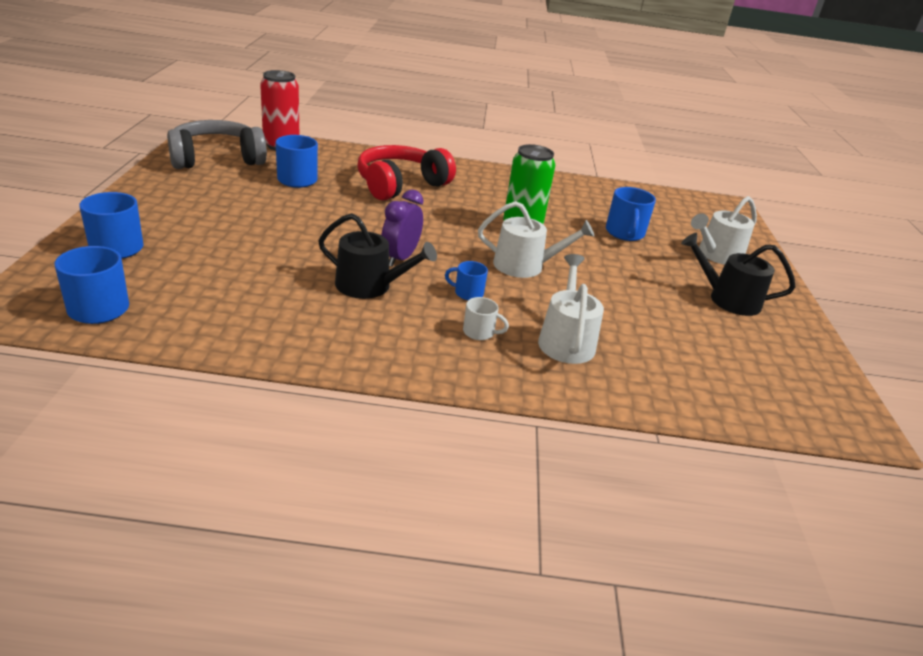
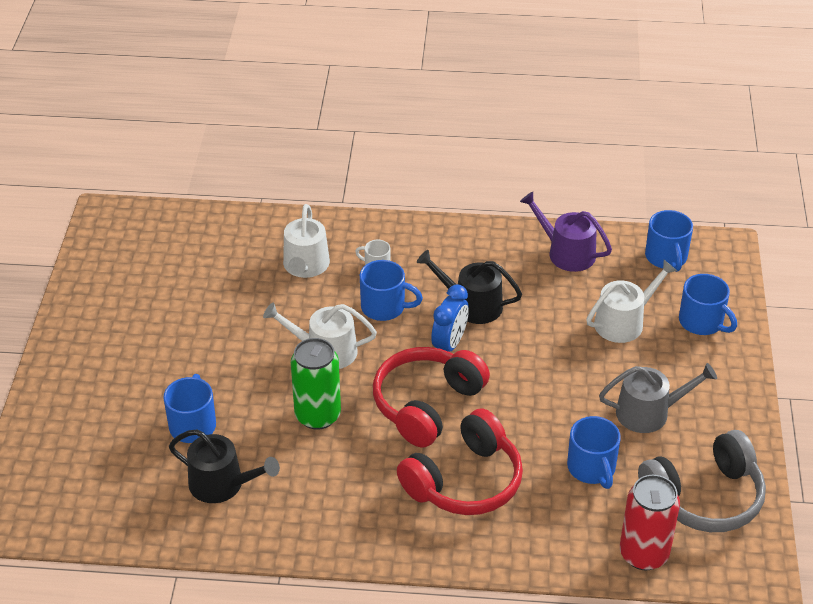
camera: 175 degrees left, 10 degrees up
purple clock [381,190,423,267] -> blue clock [431,284,469,352]
blue mug [445,261,488,300] -> blue mug [360,260,423,321], size x1.69
black watering can [681,233,796,316] -> black watering can moved to [169,430,280,503]
white watering can [691,196,757,265] -> white watering can moved to [586,260,677,343]
none -> red headphones [373,347,490,448]
none -> purple watering can [520,192,612,272]
none -> grey watering can [599,363,717,433]

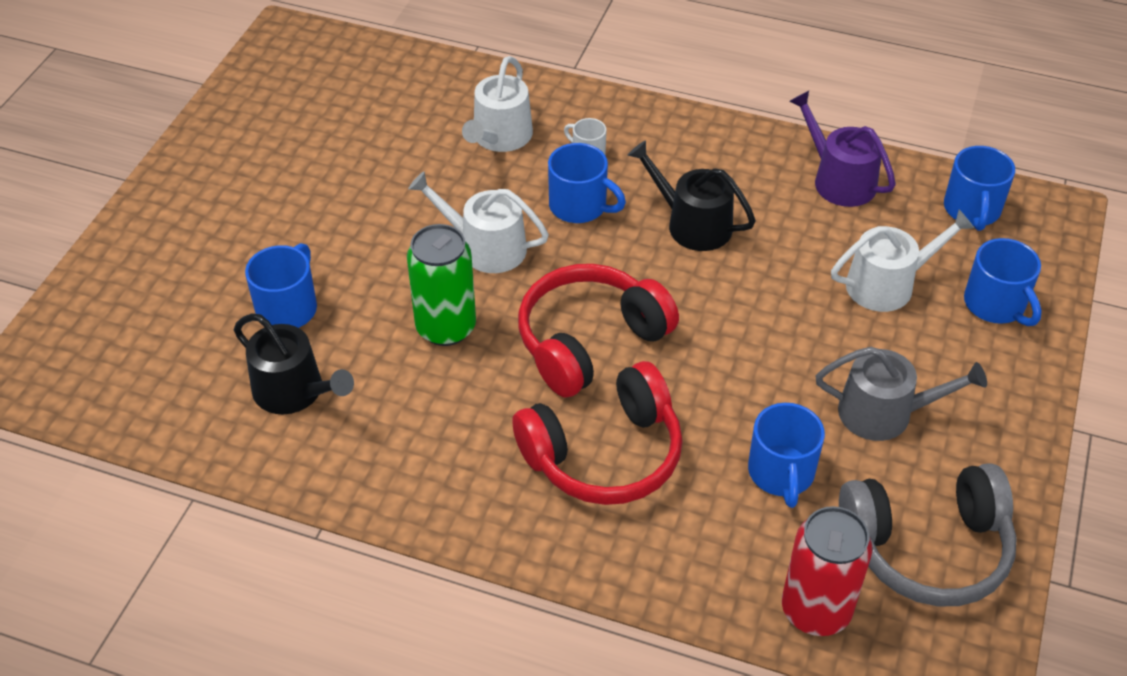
camera: 15 degrees right, 5 degrees up
blue clock [431,284,469,352] -> none

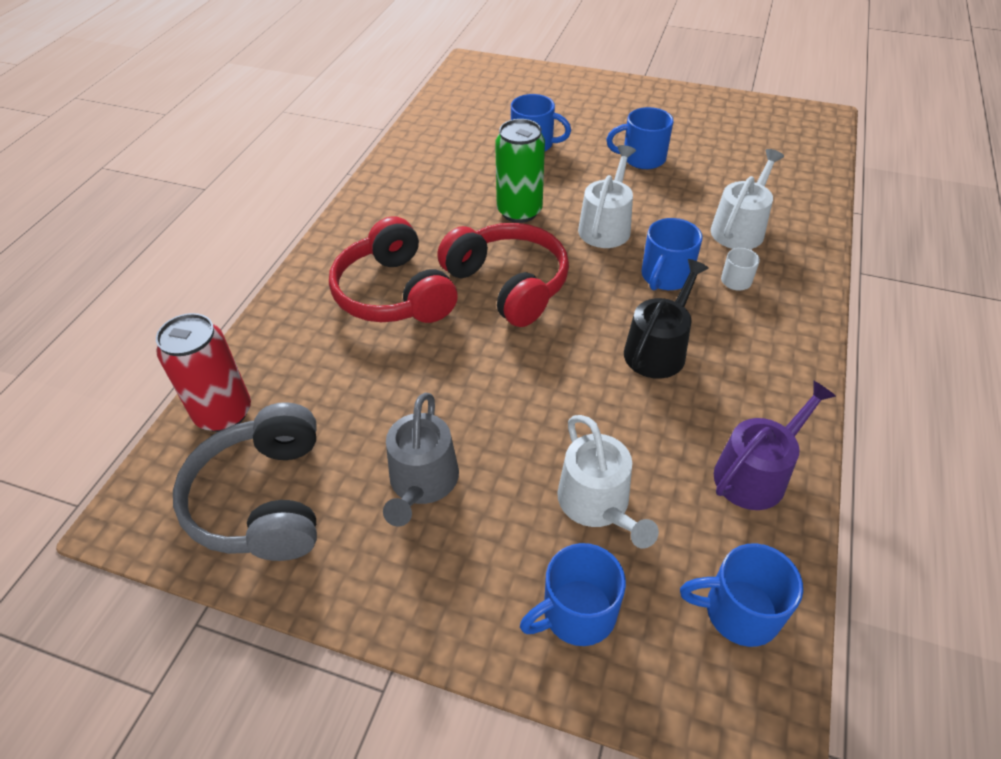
camera: 90 degrees right, 0 degrees up
black watering can [234,314,354,414] -> none
white watering can [462,56,533,152] -> white watering can turned 105 degrees clockwise [711,149,784,249]
blue mug [748,403,825,508] -> blue mug moved to [606,107,674,169]

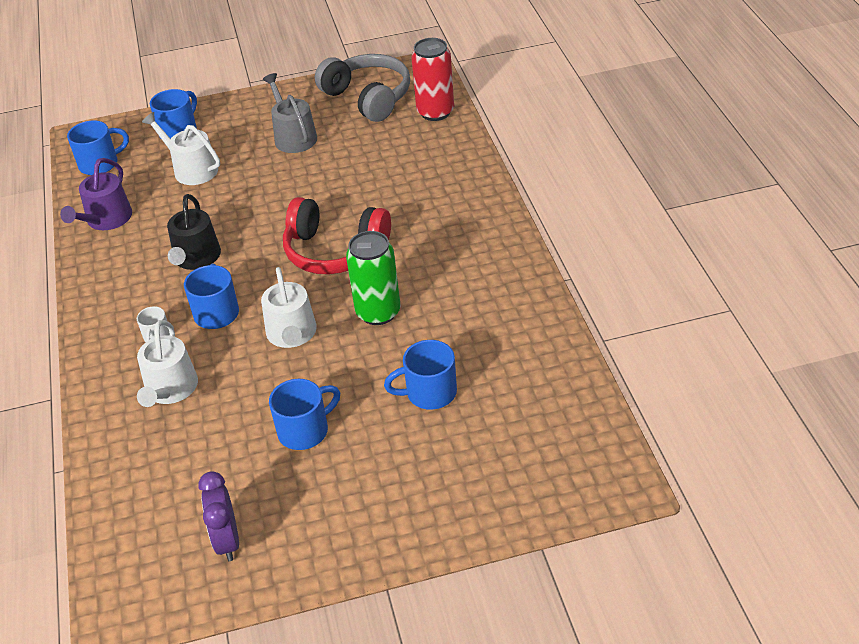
camera: 150 degrees right, 5 degrees down
red headphones [329,216,458,323] -> none
none -> purple clock [198,471,239,561]

